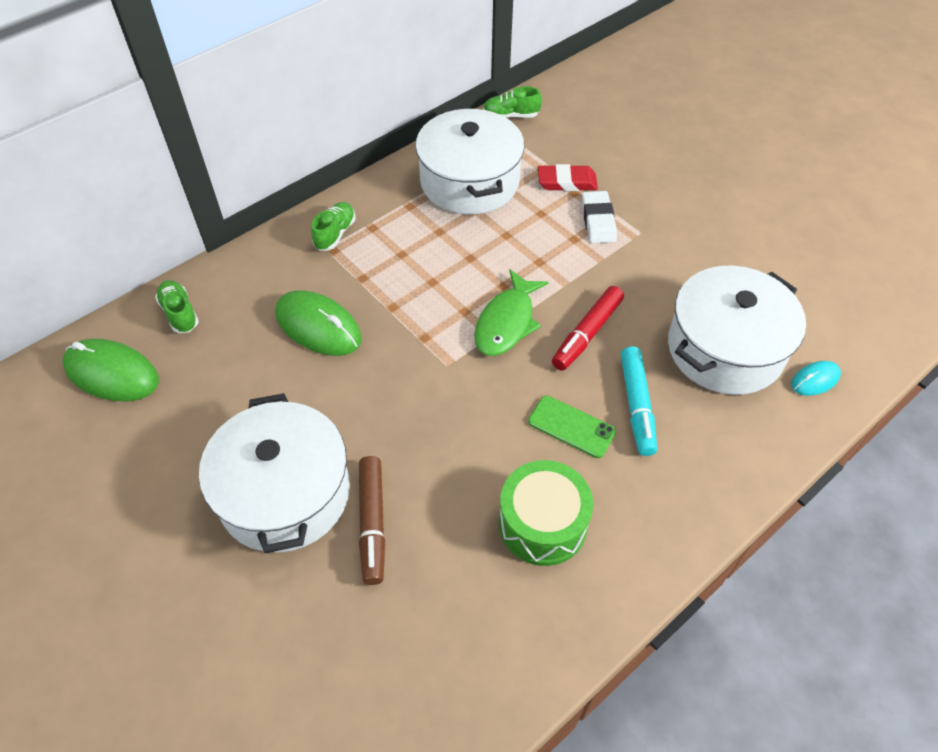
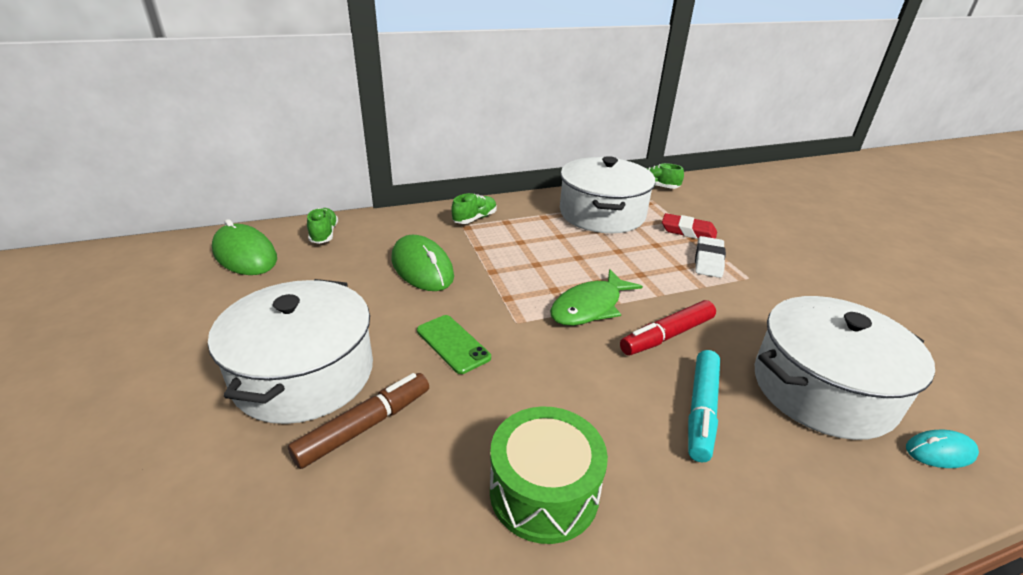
camera: 20 degrees right, 20 degrees down
brown marker [359,456,385,585] -> brown marker turned 150 degrees counterclockwise [288,373,429,469]
green phone [528,396,616,458] -> green phone moved to [417,315,491,374]

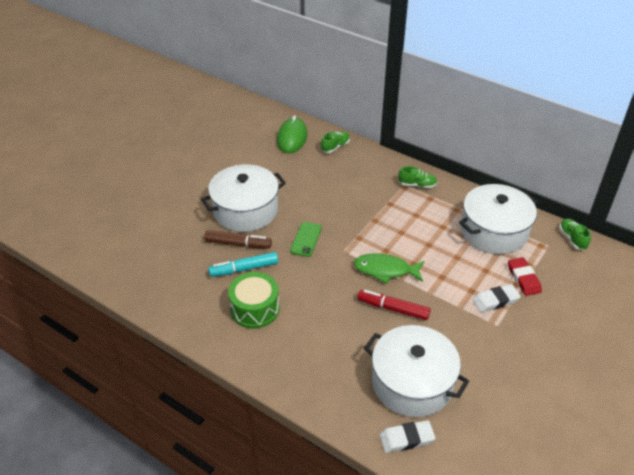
camera: 55 degrees right, 10 degrees up
green mouse [391,235,454,291] -> none
turquoise marker [688,350,720,462] -> turquoise marker moved to [208,252,278,277]
turquoise mouse [906,430,979,468] -> white eraser [380,420,435,453]

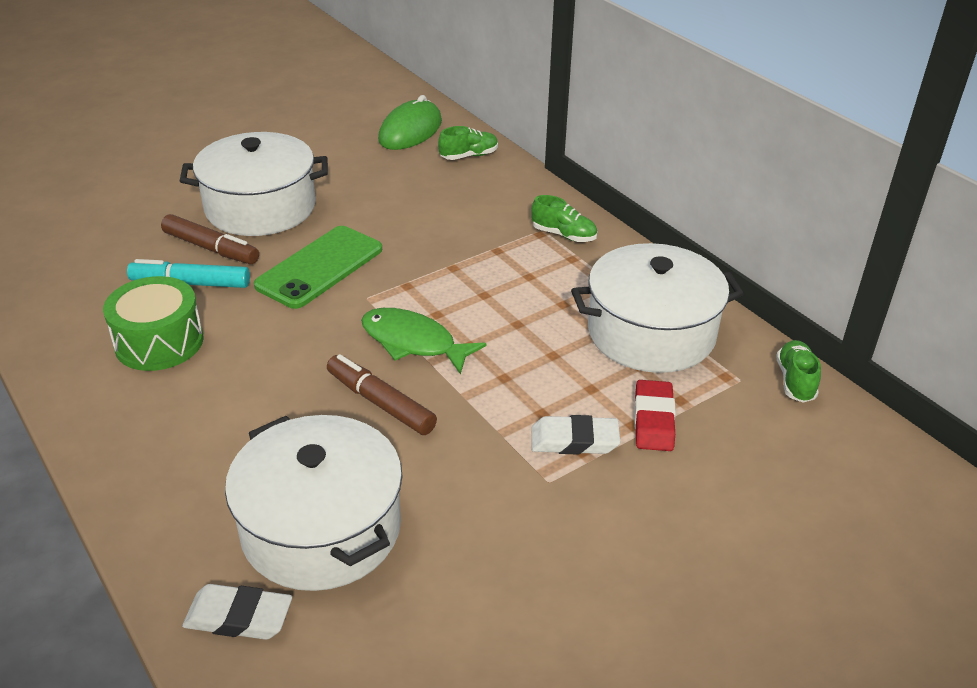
camera: 20 degrees right, 5 degrees down
green phone [290,222,322,257] -> green phone [254,226,382,309], size x1.65
red marker [358,290,431,320] -> brown marker [327,354,437,435]

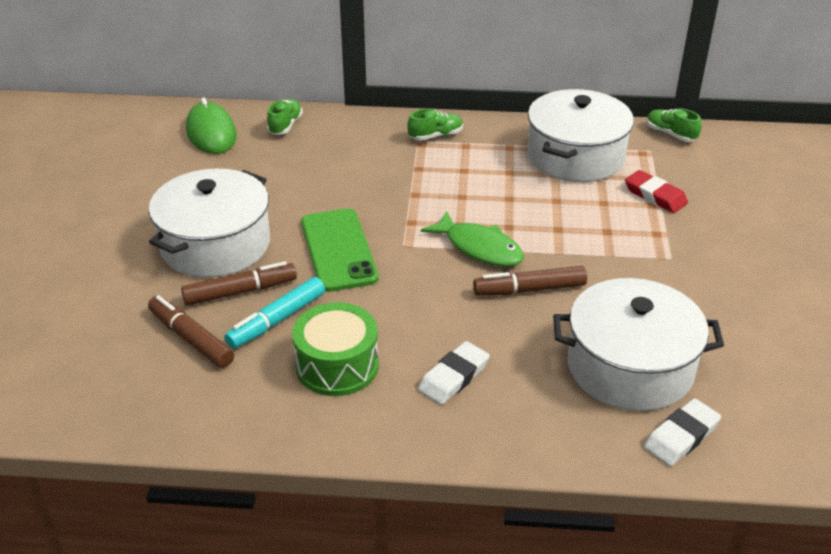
camera: 50 degrees left, 0 degrees up
green fish [361,308,487,375] -> green fish turned 120 degrees counterclockwise [421,211,524,267]
white eraser [531,415,620,454] -> white eraser moved to [418,341,490,405]
none -> brown marker [148,295,234,368]

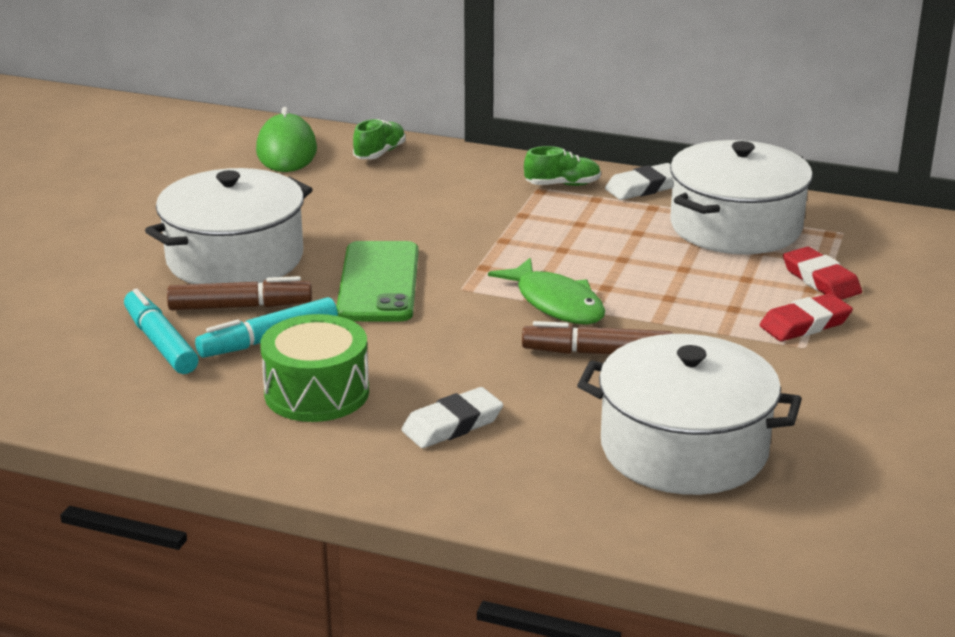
camera: 15 degrees right, 10 degrees down
brown marker [148,295,234,368] -> turquoise marker [124,288,199,374]
white eraser [644,399,721,466] -> white eraser moved to [605,163,673,200]
green shoe [647,109,701,142] -> none
none -> red eraser [760,293,853,341]

